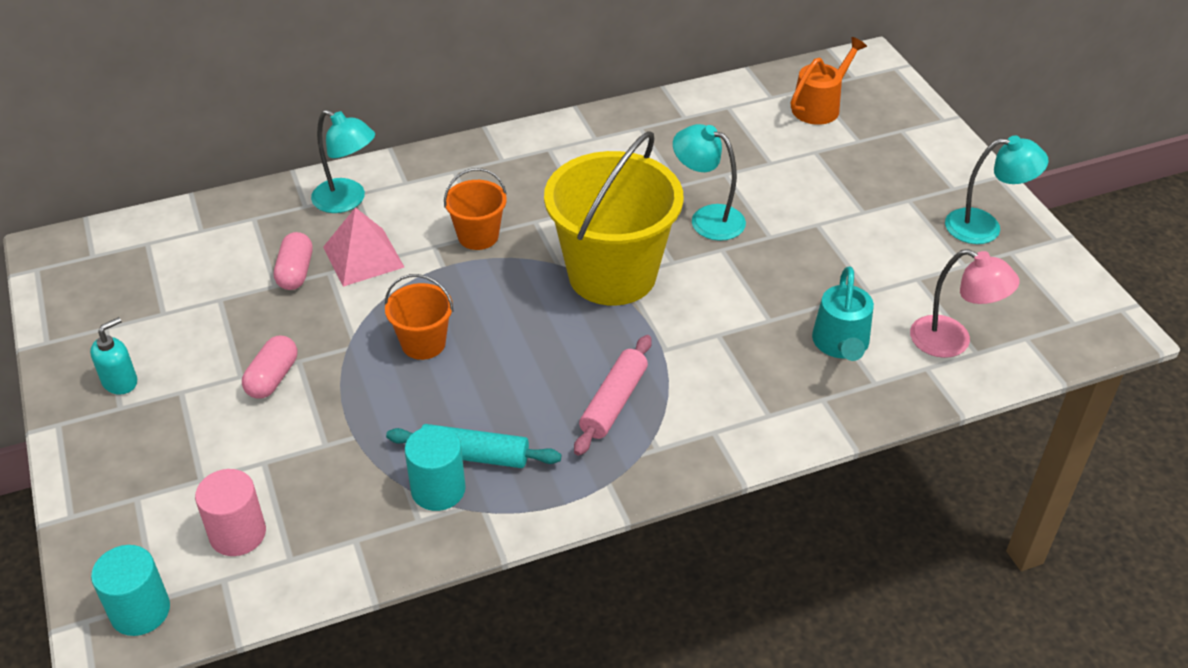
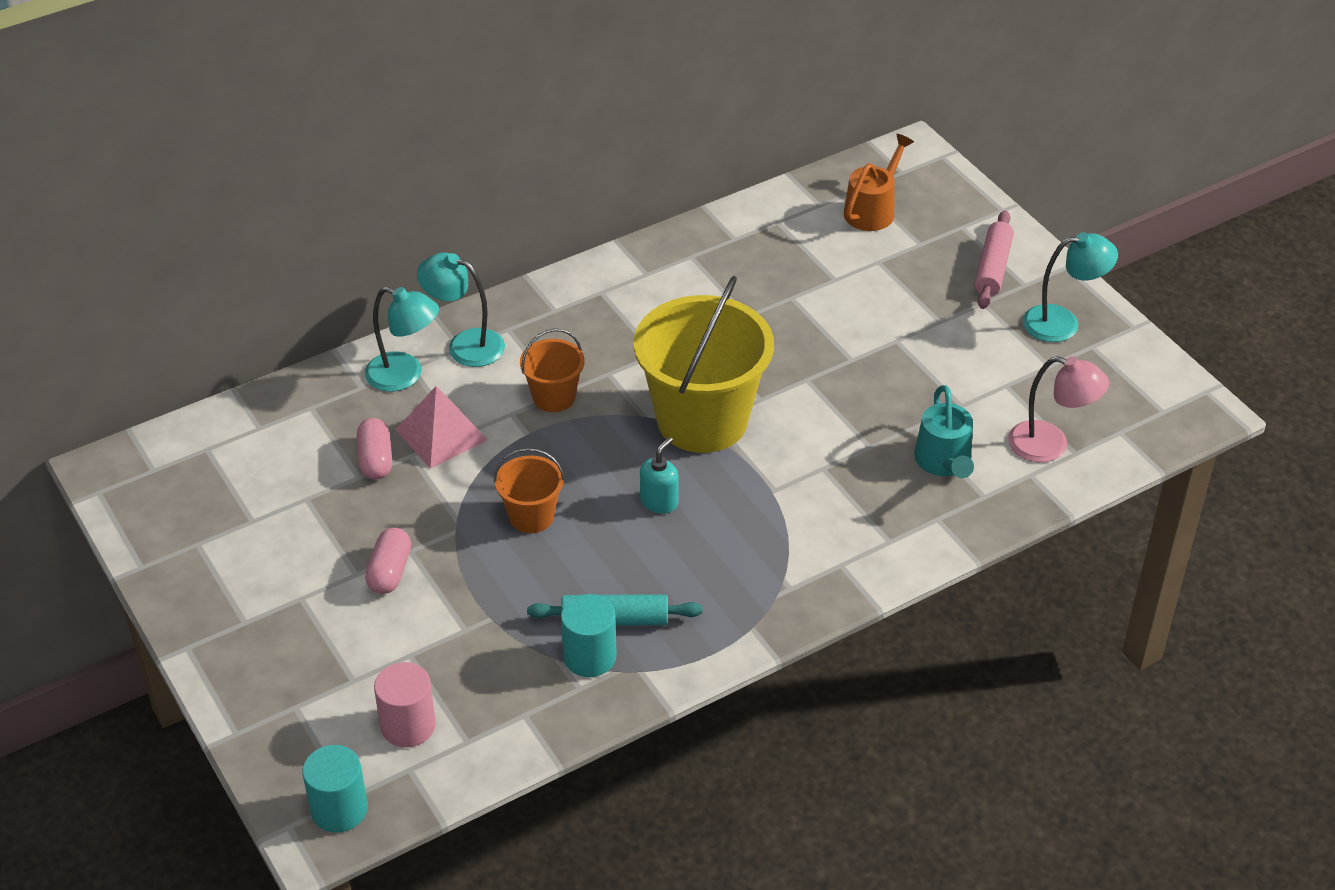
camera: 10 degrees left, 0 degrees up
turquoise soap dispenser [90,317,137,395] -> turquoise soap dispenser moved to [640,437,679,514]
pink rolling pin [574,335,652,456] -> pink rolling pin moved to [975,210,1014,309]
turquoise lamp [673,124,746,241] -> turquoise lamp moved to [417,252,505,367]

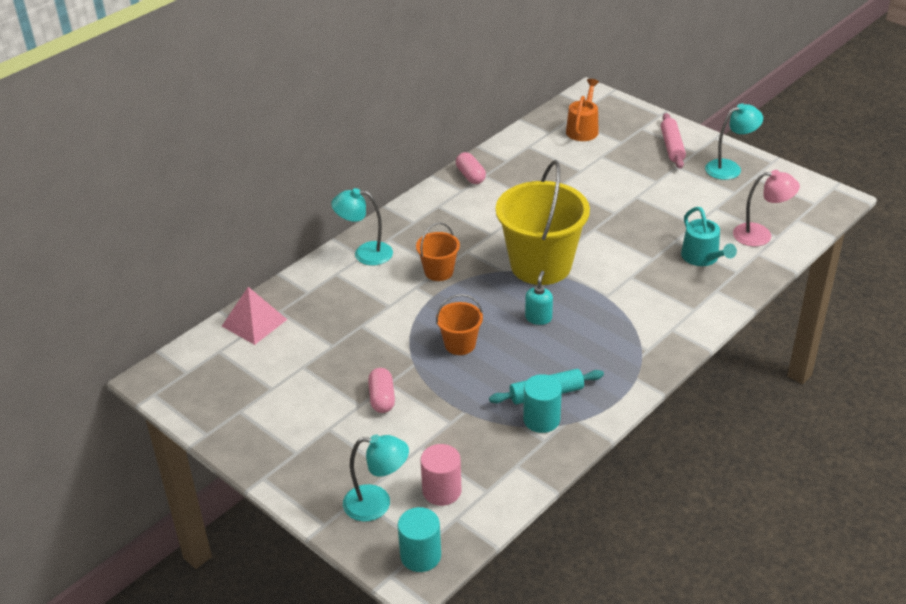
camera: 15 degrees left, 5 degrees down
pink capsule [357,418,392,479] -> pink capsule moved to [456,152,486,184]
turquoise lamp [365,287,439,391] -> turquoise lamp moved to [343,435,409,522]
pink pyramid [395,386,487,469] -> pink pyramid moved to [222,287,288,345]

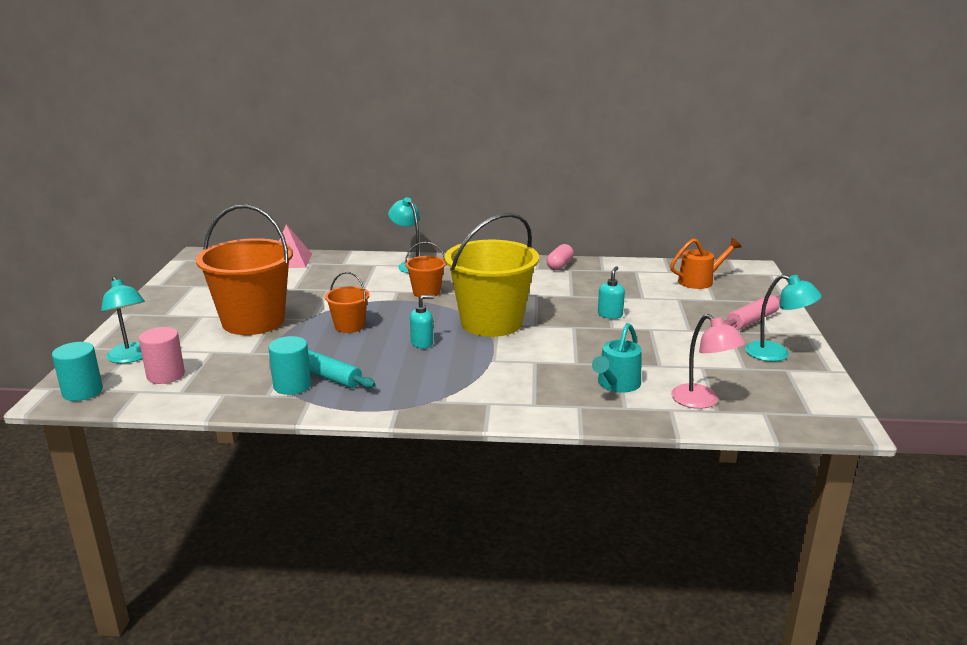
camera: 50 degrees right, 15 degrees down
pink capsule [368,368,395,413] -> orange bucket [196,205,293,335]
none -> turquoise soap dispenser [598,266,625,319]

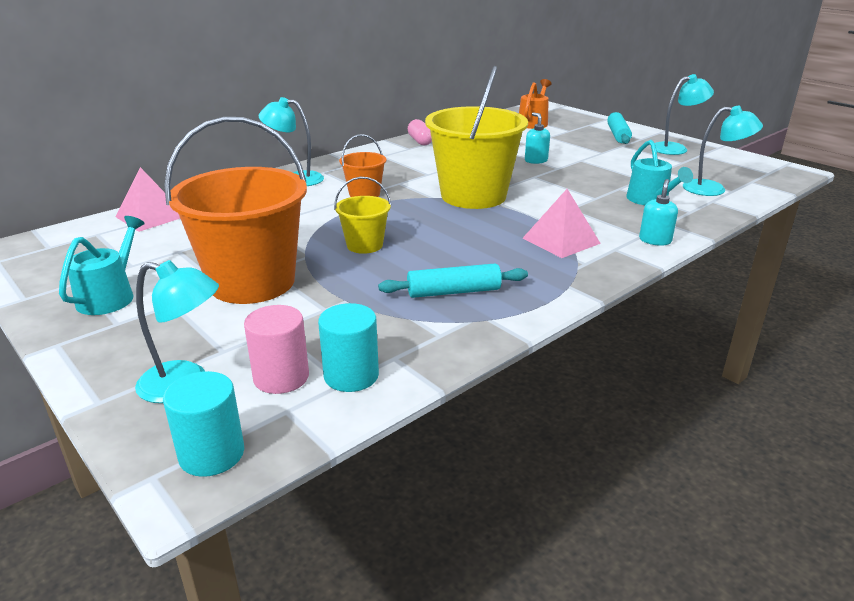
camera: 45 degrees left, 5 degrees up
turquoise cylinder [269,336,311,395] -> turquoise cylinder moved to [318,303,379,392]
orange bucket [325,272,370,333] -> yellow bucket [334,177,391,254]
turquoise soap dispenser [410,295,435,349] -> turquoise soap dispenser moved to [639,179,678,246]
pink lamp [671,314,746,409] -> turquoise lamp [683,106,763,196]
pink rolling pin [723,295,781,330] -> turquoise rolling pin [607,112,632,144]
none -> turquoise watering can [59,216,145,315]
none -> pink pyramid [523,189,601,258]

